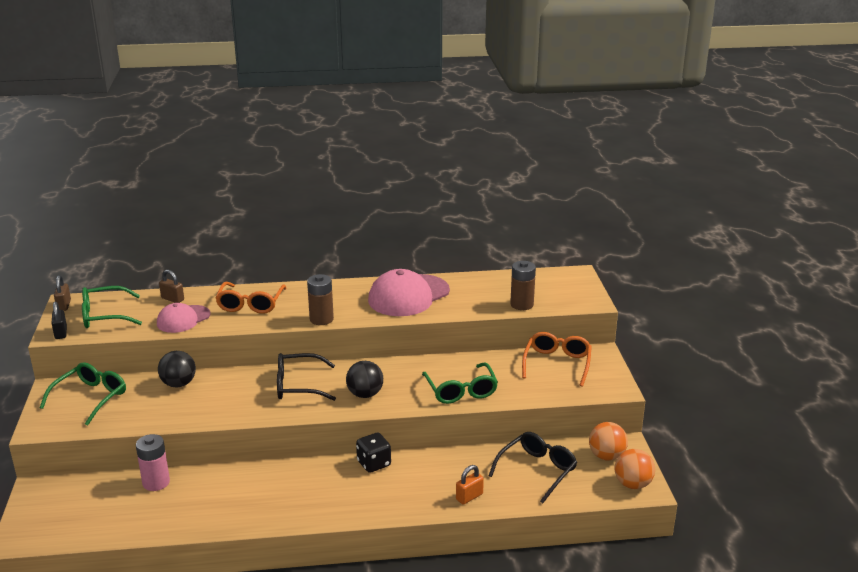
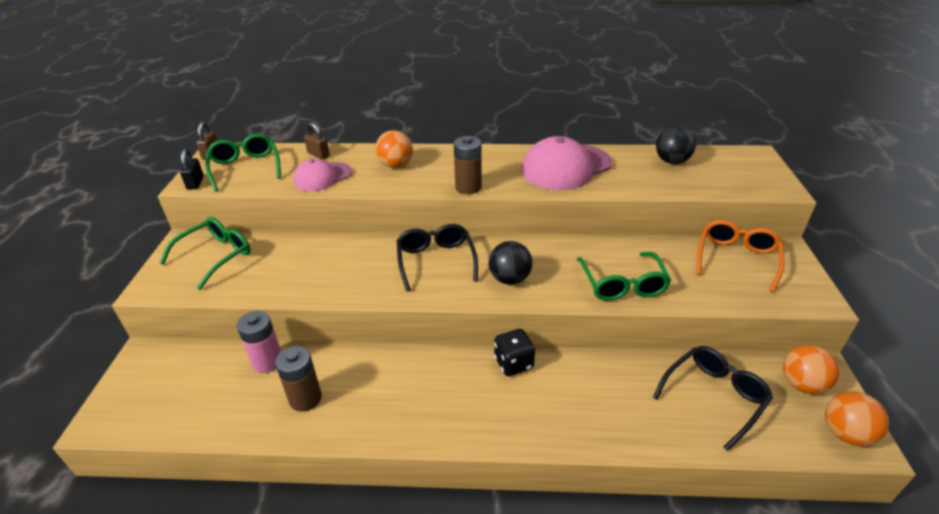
camera: 10 degrees right, 10 degrees up
green glasses [82,286,142,328] -> green glasses turned 75 degrees clockwise [205,134,281,191]
black ball [158,351,196,387] -> black ball moved to [656,126,696,164]
orange glasses [215,282,286,314] -> orange ball [375,130,413,168]
black glasses [277,353,336,401] -> black glasses turned 75 degrees clockwise [397,224,478,292]
orange padlock [456,465,484,505] -> none
brown battery [510,261,536,310] -> brown battery moved to [275,346,322,412]

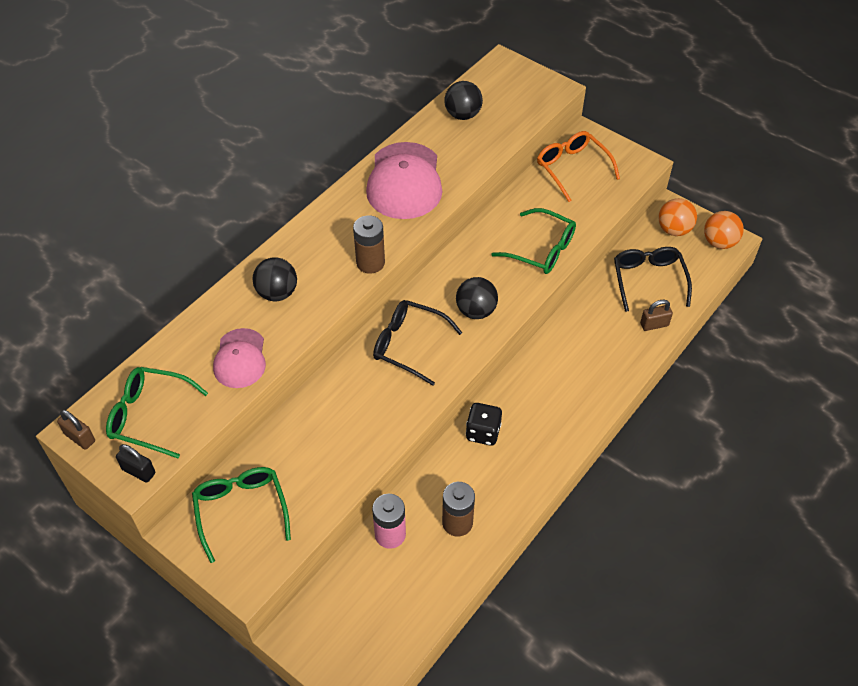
camera: 55 degrees left, 15 degrees up
brown padlock [304,122,330,159] -> brown padlock moved to [640,300,673,331]
orange ball [375,130,413,168] -> black ball [253,257,297,301]
black dice [494,329,535,376] -> black dice moved to [466,403,502,446]

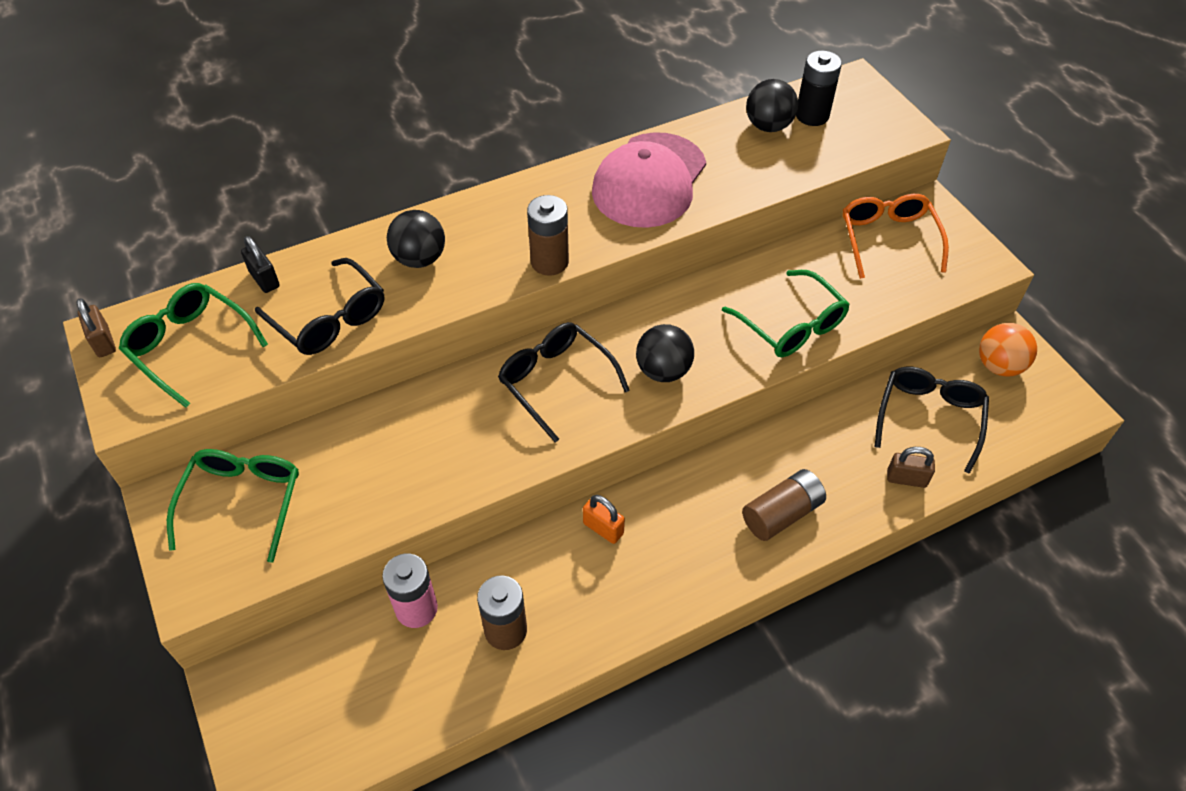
camera: 25 degrees right, 0 degrees up
black padlock [116,444,155,483] -> black padlock moved to [241,236,280,293]
pink cap [213,328,266,388] -> black glasses [255,258,384,355]
black dice [466,403,502,446] -> orange padlock [583,495,625,544]
orange ball [704,211,744,249] -> none
none -> brown battery [742,469,826,541]
none -> black battery [796,51,842,126]

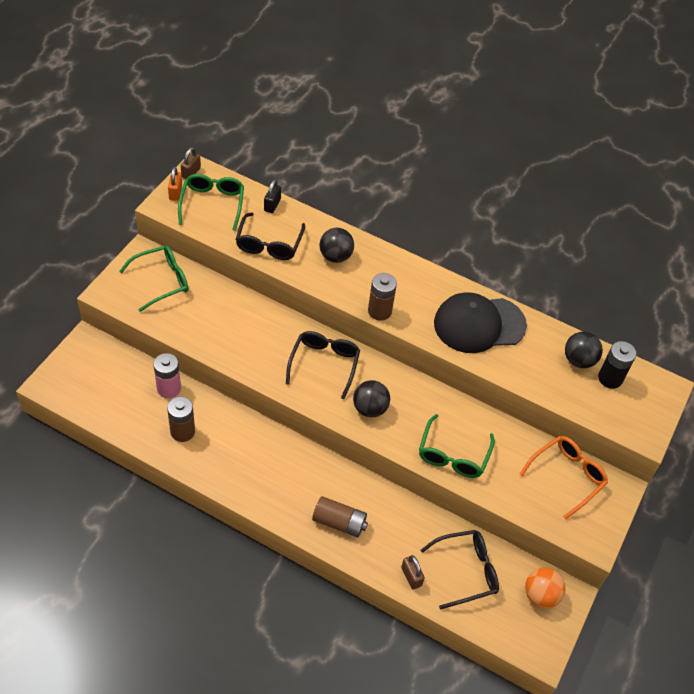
camera: 50 degrees right, 0 degrees up
orange padlock [583,495,625,544] -> orange padlock moved to [168,167,182,201]
pink cap [592,132,706,228] -> black cap [434,292,527,353]

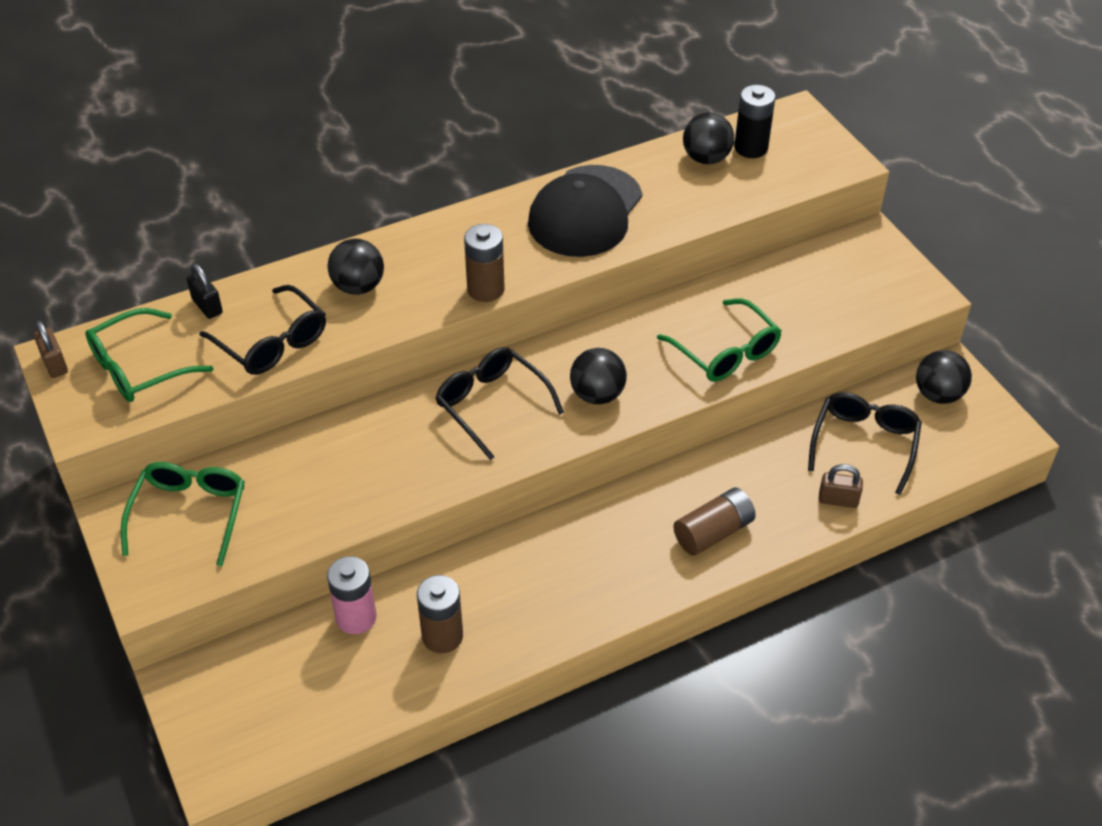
camera: 50 degrees left, 5 degrees down
orange padlock [168,167,182,201] -> none
green glasses [178,174,244,231] -> green glasses turned 75 degrees counterclockwise [85,308,213,402]
orange glasses [519,436,608,519] -> none
orange ball [525,568,566,609] -> black ball [916,350,972,404]

